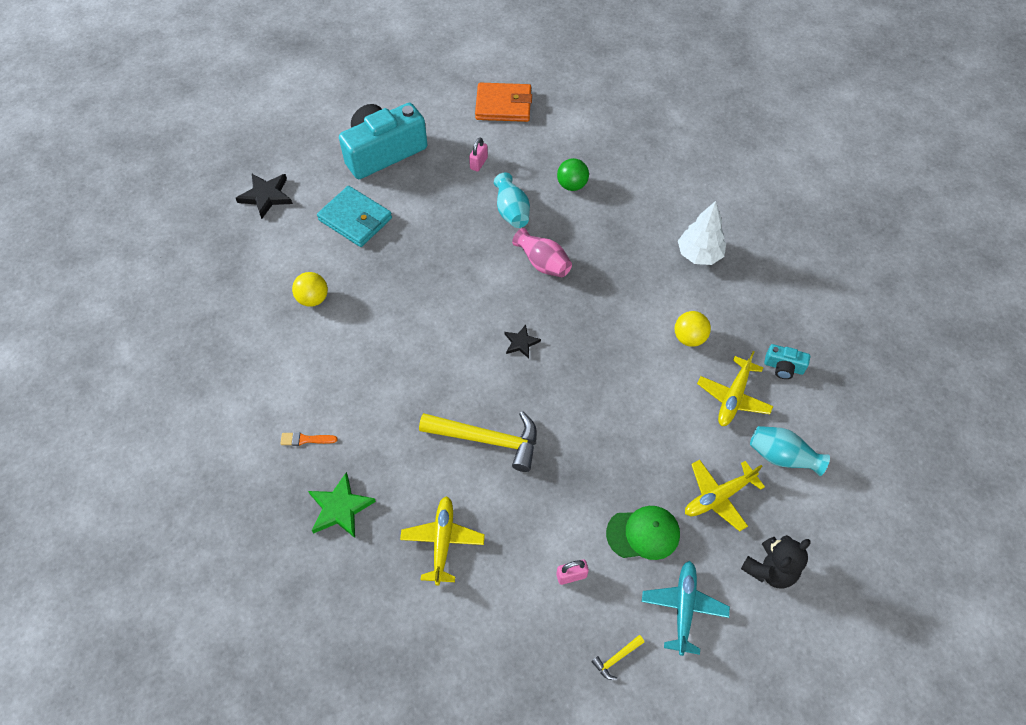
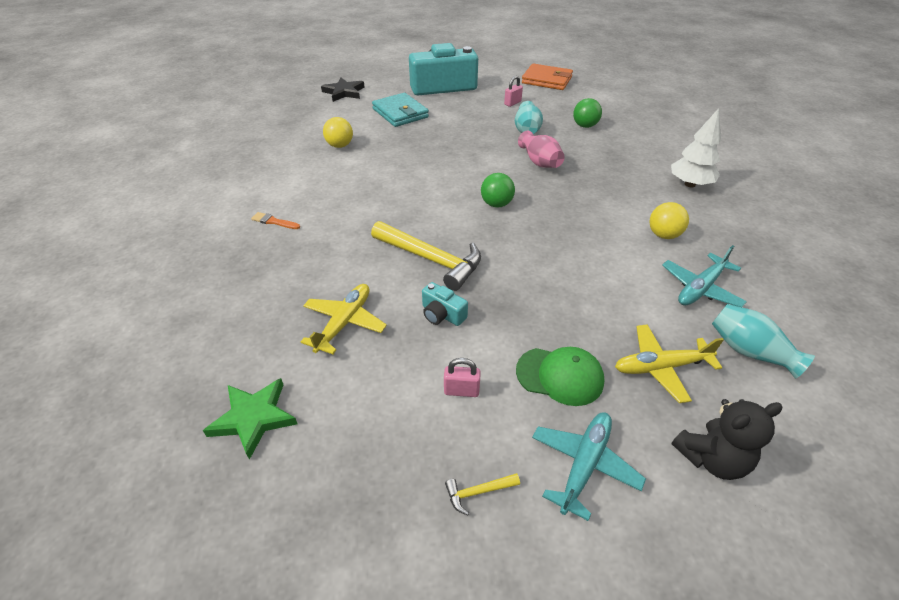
camera: 20 degrees right, 15 degrees down
green star [308,472,376,538] -> green star moved to [203,378,298,460]
black star [505,325,541,358] -> green ball [481,173,515,208]
yellow plane [697,351,773,426] -> turquoise plane [662,245,747,307]
turquoise camera [764,344,810,379] -> turquoise camera moved to [422,282,468,326]

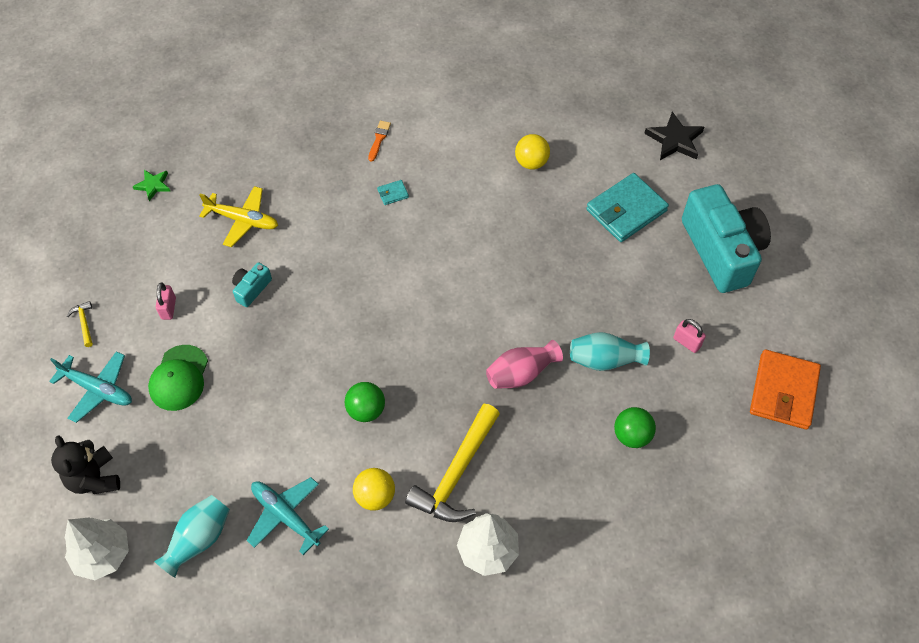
camera: 85 degrees right, 15 degrees up
green star [203,378,298,460] -> green star [132,170,170,201], size x0.61
yellow hammer [371,221,481,291] -> yellow hammer moved to [405,404,500,522]
green ball [481,173,515,208] -> green ball moved to [345,382,385,422]
yellow plane [615,324,724,403] -> none
none -> white tree [65,518,129,580]
none -> turquoise wallet [377,180,409,205]

